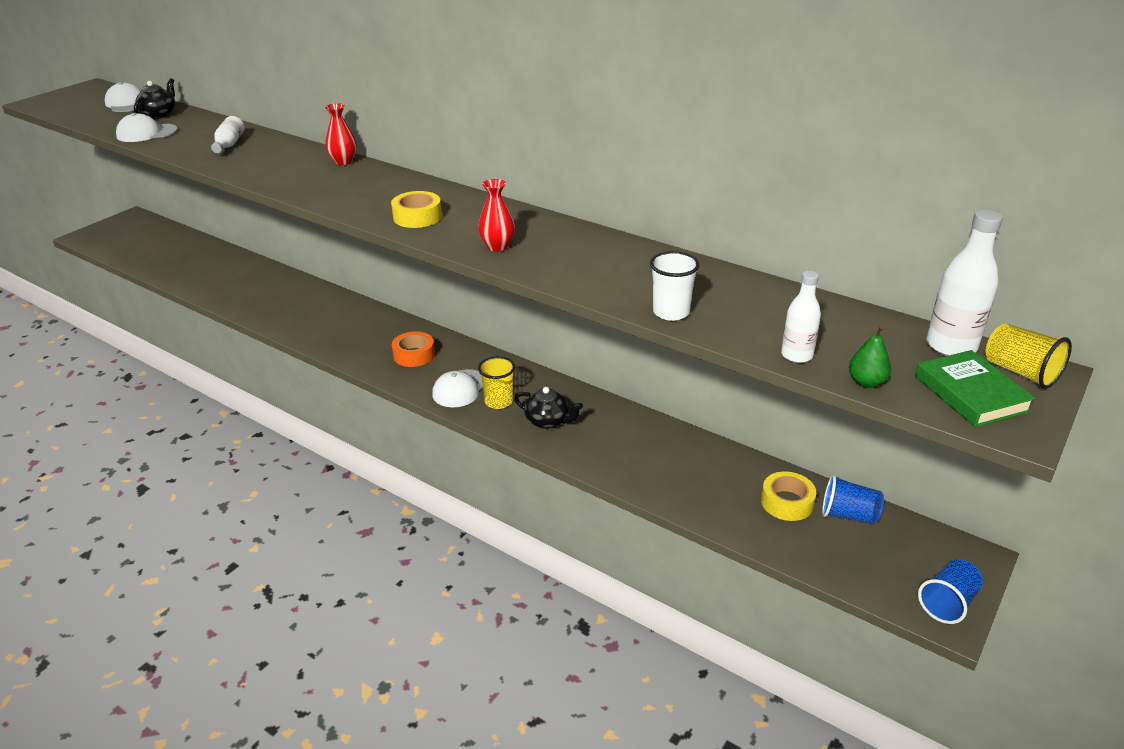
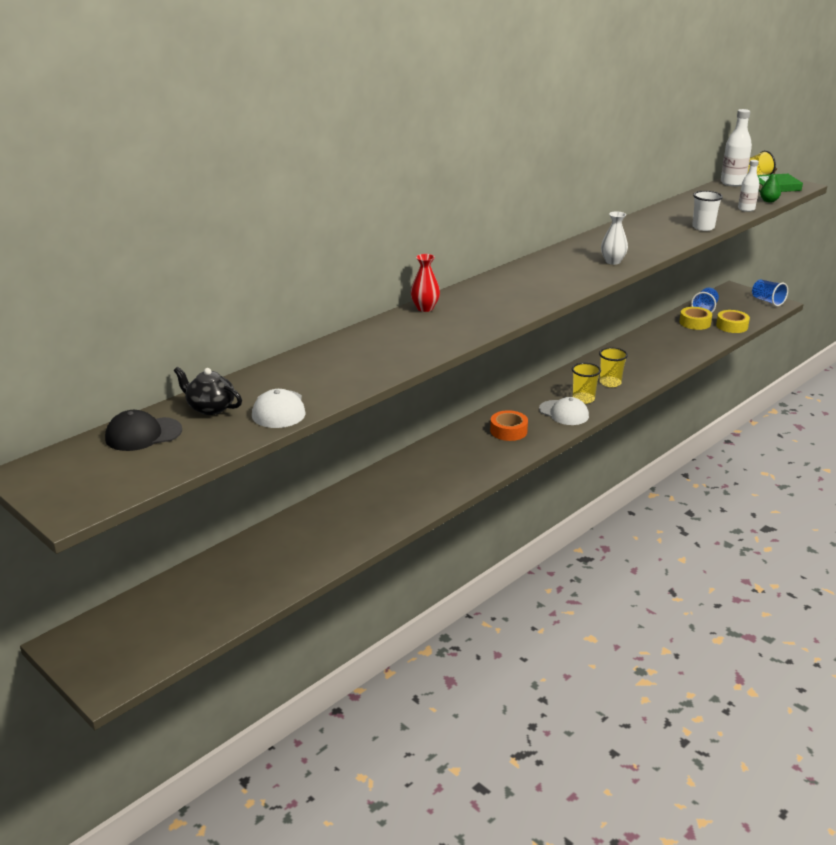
camera: 80 degrees left, 5 degrees down
white cap [105,82,141,112] -> black cap [105,410,182,451]
white bottle [211,116,245,153] -> none
yellow tape [391,191,442,228] -> yellow tape moved to [716,310,750,333]
red vase [478,179,515,252] -> white vase [601,211,628,265]
black teapot [514,387,583,429] -> yellow cup [599,347,628,387]

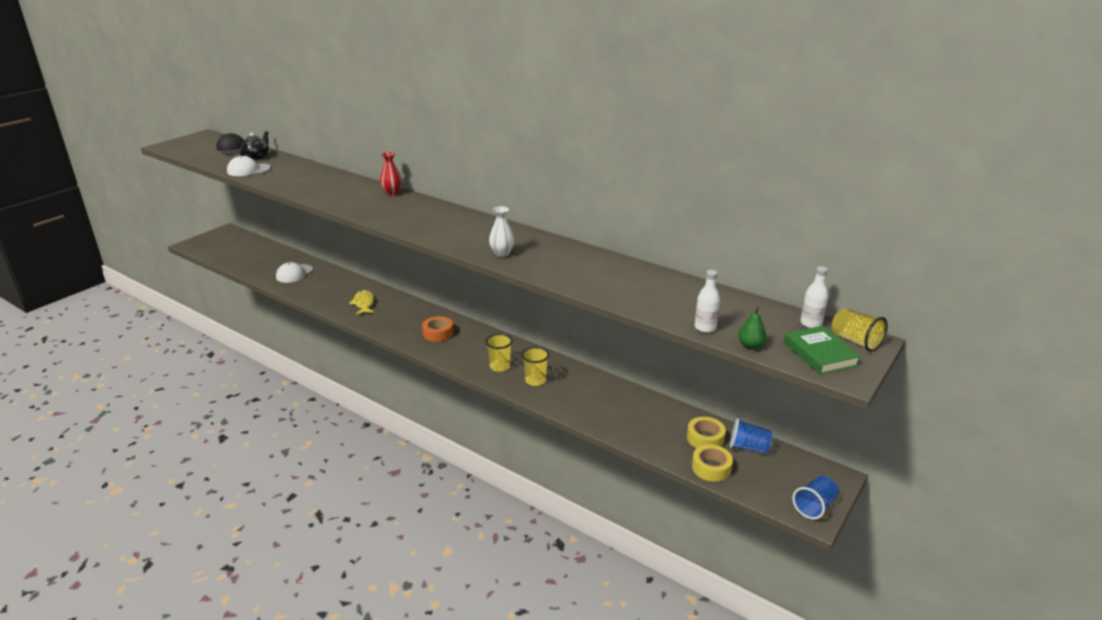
camera: 80 degrees right, 0 degrees up
white cap [539,397,589,425] -> white cap moved to [276,262,313,283]
white cup [692,191,723,231] -> none
white bottle [721,109,752,187] -> white bottle [800,266,828,328], size x0.64
none -> yellow fish [349,290,374,315]

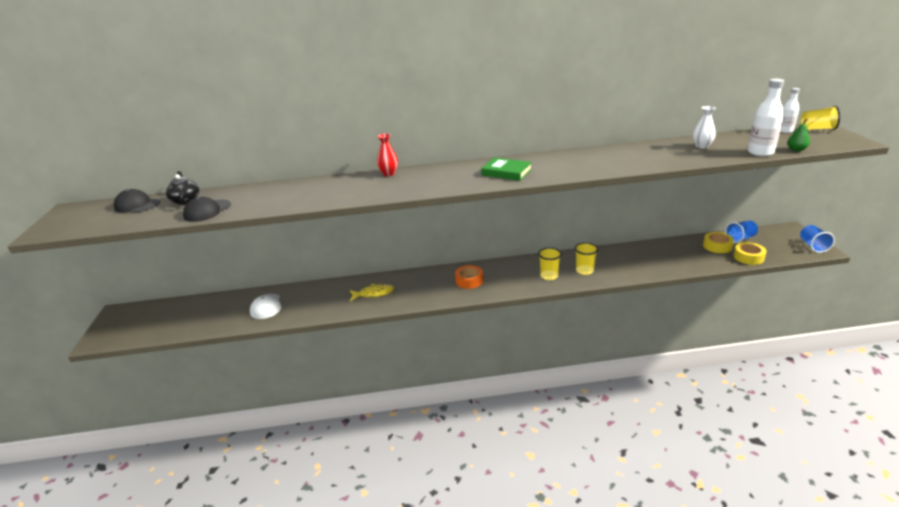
camera: 40 degrees left, 0 degrees up
white cap [227,156,271,176] -> black cap [183,197,231,222]
yellow fish [349,290,374,315] -> yellow fish turned 135 degrees clockwise [350,284,394,301]
white vase [489,206,515,257] -> white vase moved to [693,106,716,149]
white bottle [695,270,720,333] -> white bottle [747,79,784,157], size x1.57
green book [784,326,861,374] -> green book moved to [481,157,532,181]

